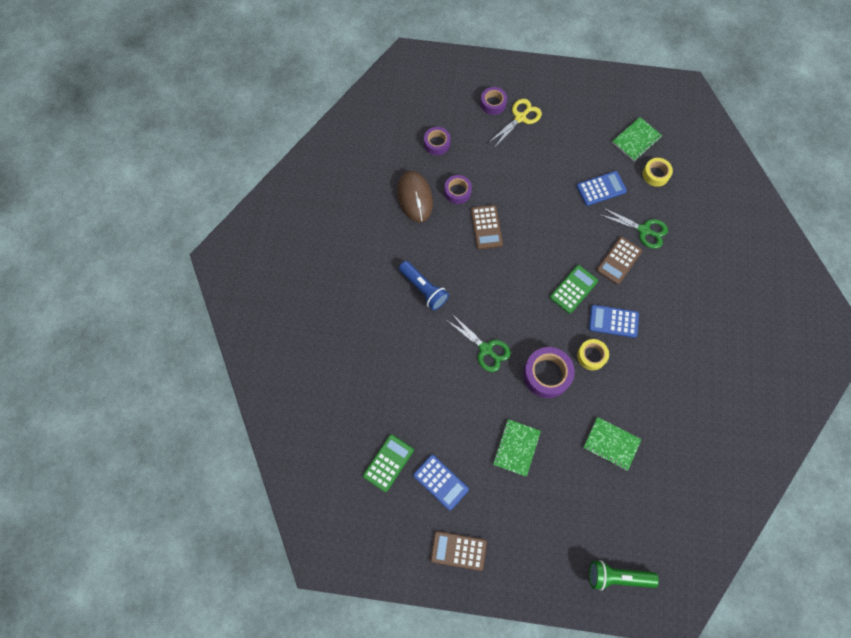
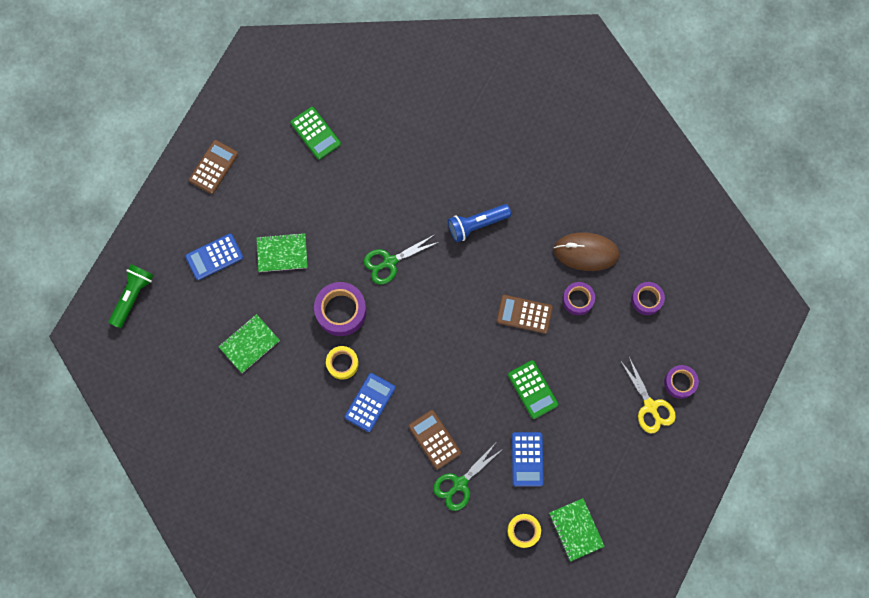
camera: 110 degrees right, 5 degrees up
blue calculator [413,455,469,510] -> blue calculator moved to [185,234,243,280]
green notebook [493,419,541,477] -> green notebook turned 45 degrees counterclockwise [257,233,308,272]
green calculator [550,265,598,314] -> green calculator moved to [508,360,558,419]

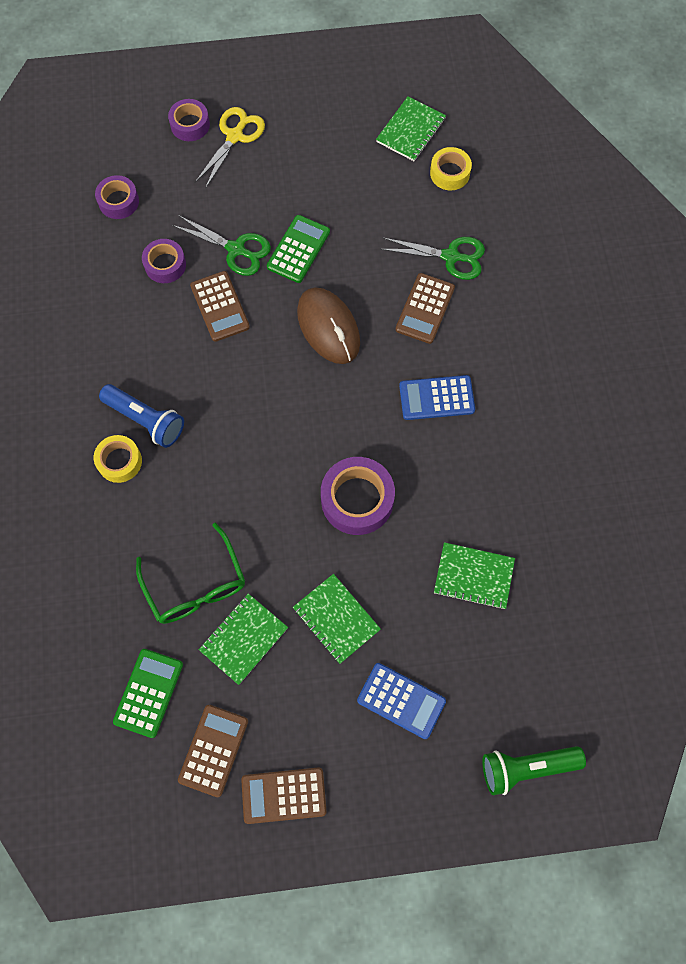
camera: 125 degrees left, 5 degrees down
yellow tape [326,346,359,380] -> yellow tape moved to [94,435,142,483]
green scissors [364,234,439,285] -> green scissors moved to [172,215,271,276]
blue calculator [512,432,544,487] -> none
brown mouse [554,232,619,271] -> brown mouse moved to [297,287,360,364]
none -> green glasses [136,523,245,624]
none -> brown calculator [178,705,248,797]
none -> green notebook [199,593,288,685]

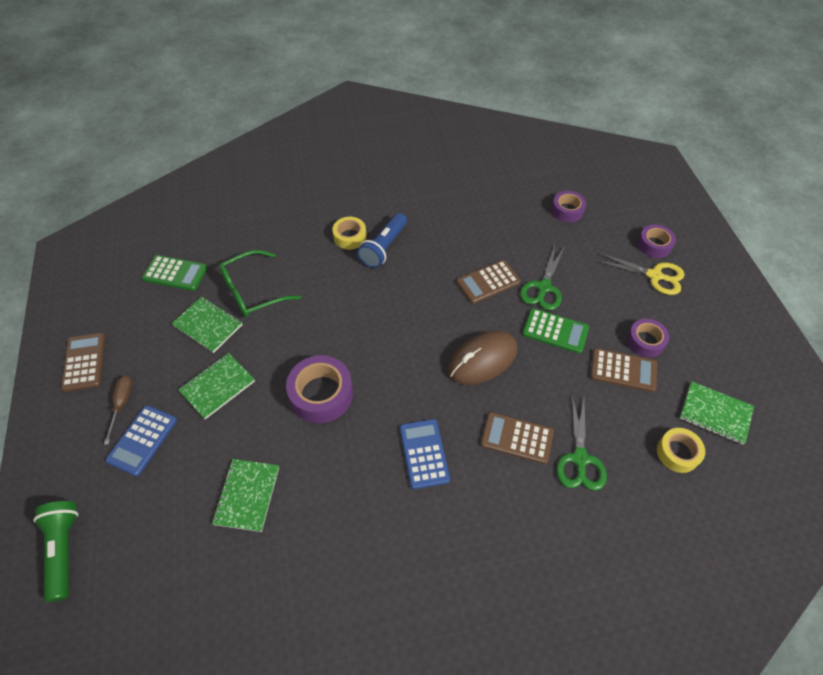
camera: 85 degrees right, 15 degrees down
purple tape [142,239,186,283] -> purple tape moved to [627,319,669,357]
brown calculator [178,705,248,797] -> brown calculator moved to [590,348,657,392]
none -> brown screwdriver [104,376,133,445]

